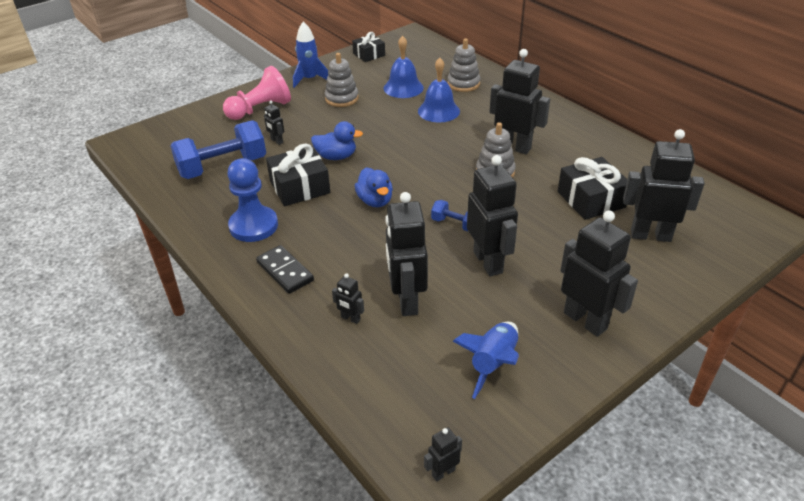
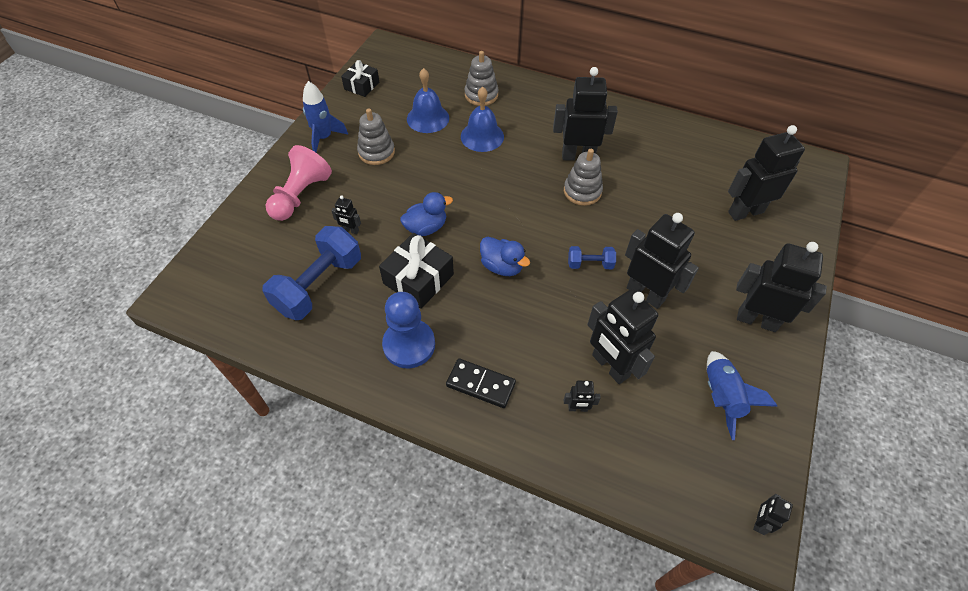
camera: 30 degrees left, 15 degrees up
black gift [558,157,627,220] -> none

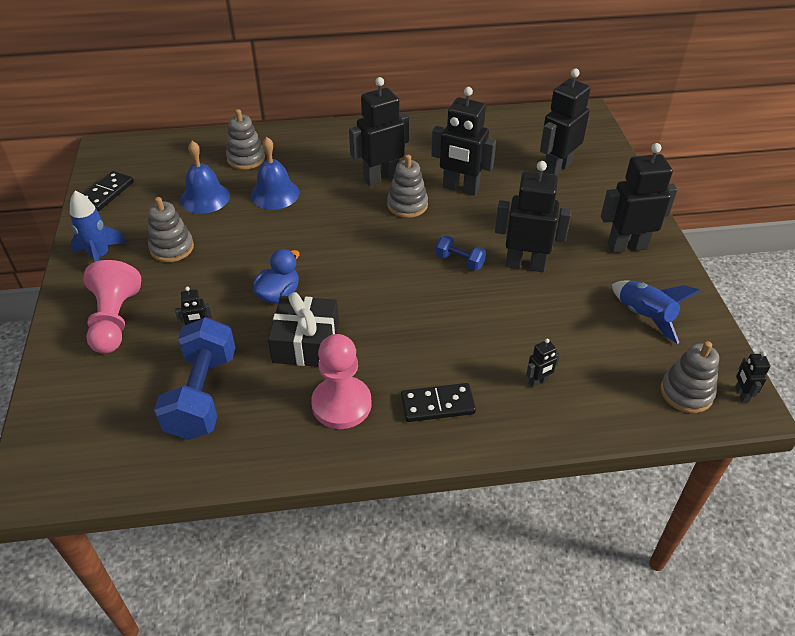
camera: 30 degrees left, 10 degrees down
black gift [341,60,379,97] -> black domino [83,171,134,211]
blue pawn [382,292,435,368] -> pink pawn [311,334,372,429]
blue duck [480,237,530,276] -> none
blue dumbbell [568,246,616,269] -> blue dumbbell turned 60 degrees clockwise [436,235,486,271]
black robot [587,289,658,384] -> black robot moved to [431,87,496,196]
none -> grey stacking toy [660,341,719,413]

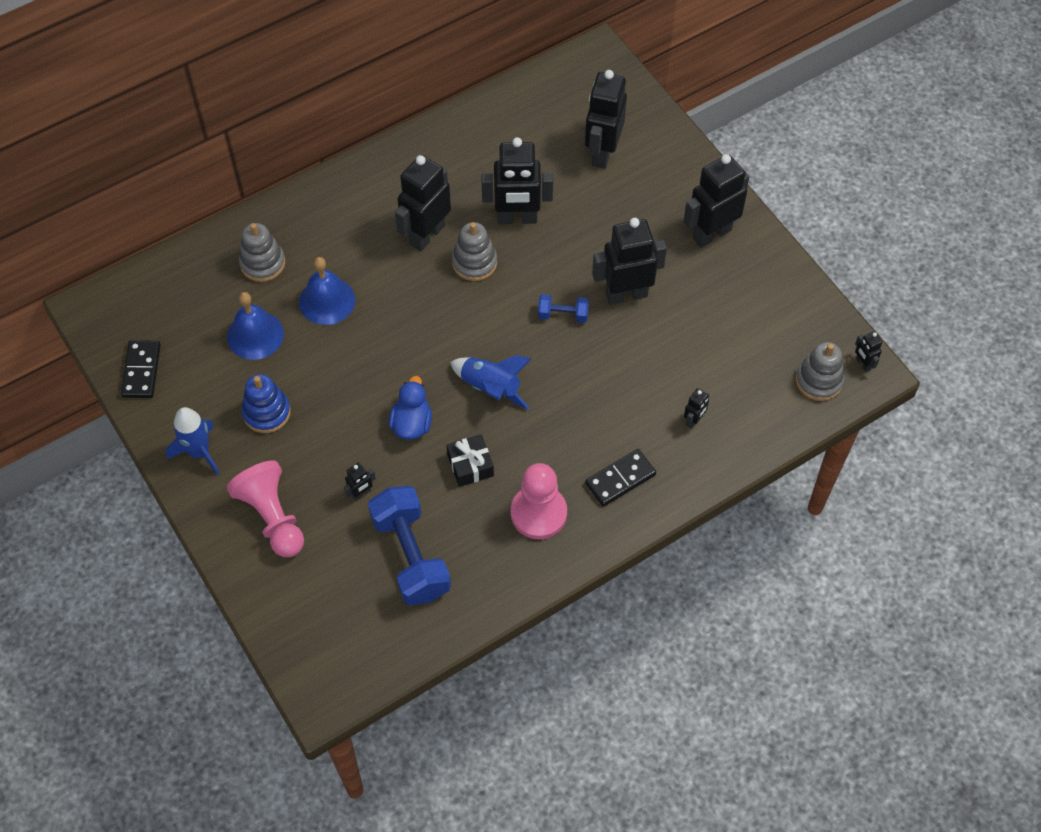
camera: 25 degrees left, 15 degrees up
grey stacking toy [148,197,194,262] -> blue stacking toy [242,374,291,433]
black gift [268,292,339,367] -> black gift [447,434,494,487], size x0.64
blue rocket [612,281,700,344] -> blue rocket moved to [450,355,532,410]

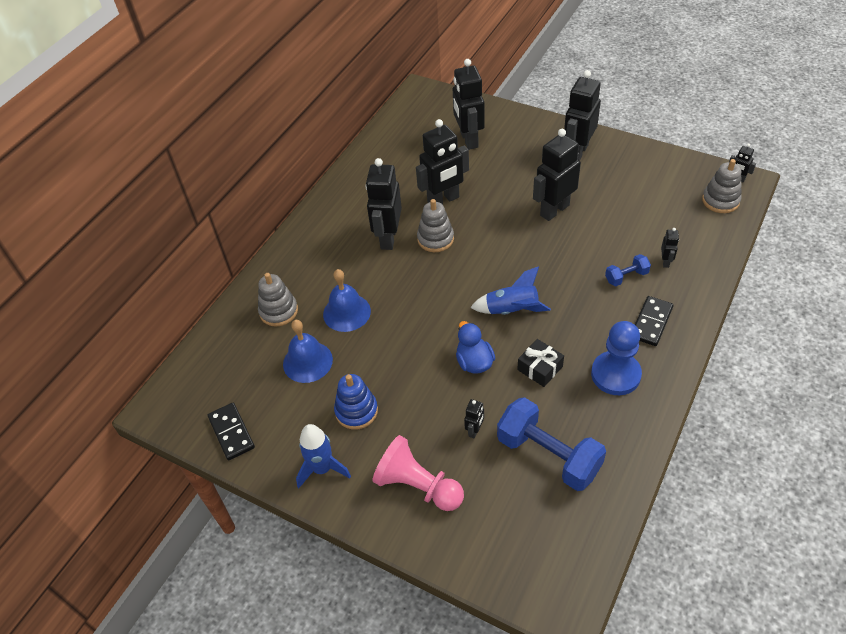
camera: 25 degrees left, 10 degrees down
pink pawn [511,463,567,539] -> blue pawn [591,321,642,395]
blue dumbbell [538,294,589,323] -> blue dumbbell moved to [605,254,651,286]

